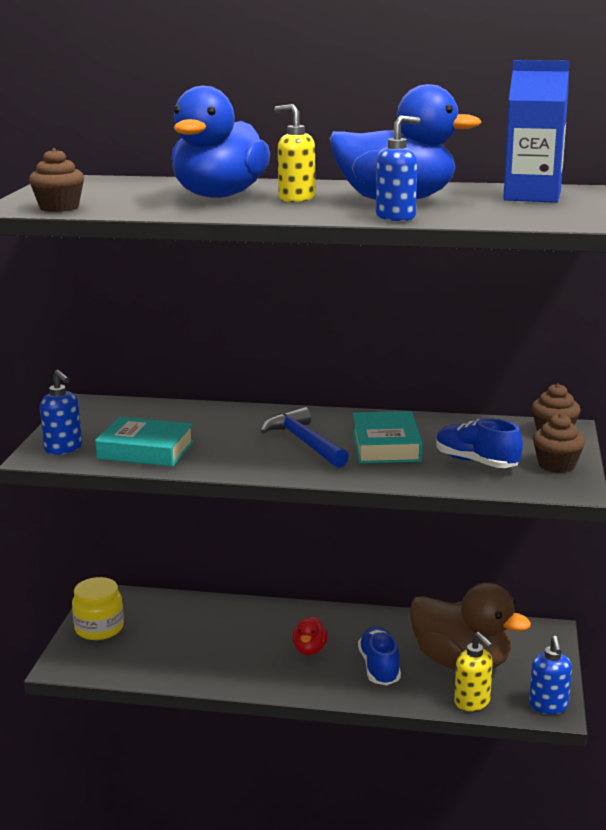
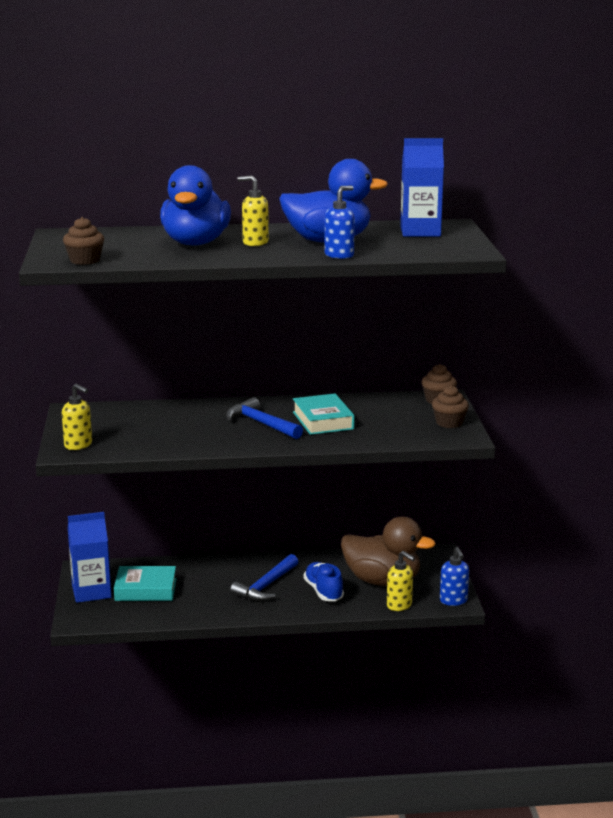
camera: 15 degrees left, 0 degrees up
blue soap dispenser [40,370,82,455] -> yellow soap dispenser [62,384,92,450]
yellow jar [72,577,124,640] -> blue carton [68,512,111,603]
turquoise book [95,417,194,467] -> turquoise book moved to [114,566,176,601]
red duck [293,616,328,655] -> blue hammer [230,554,298,601]
blue shoe [436,418,523,468] -> none

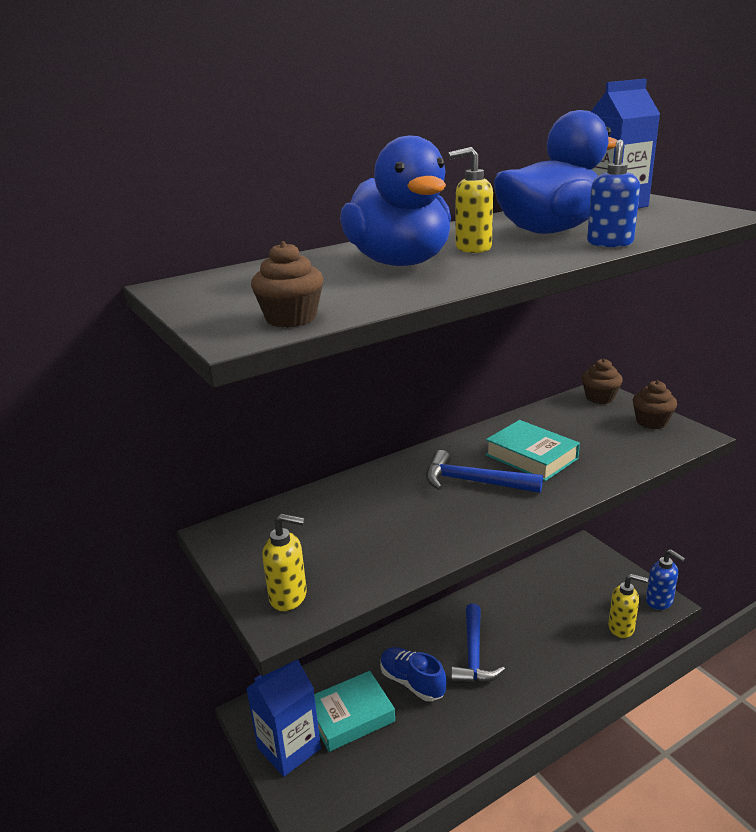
camera: 25 degrees left, 5 degrees up
blue shoe [304,562,344,601] -> blue shoe moved to [380,647,446,701]
brown duck [341,517,436,586] -> none

